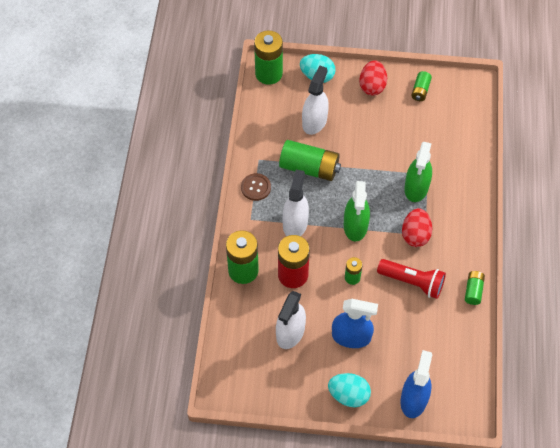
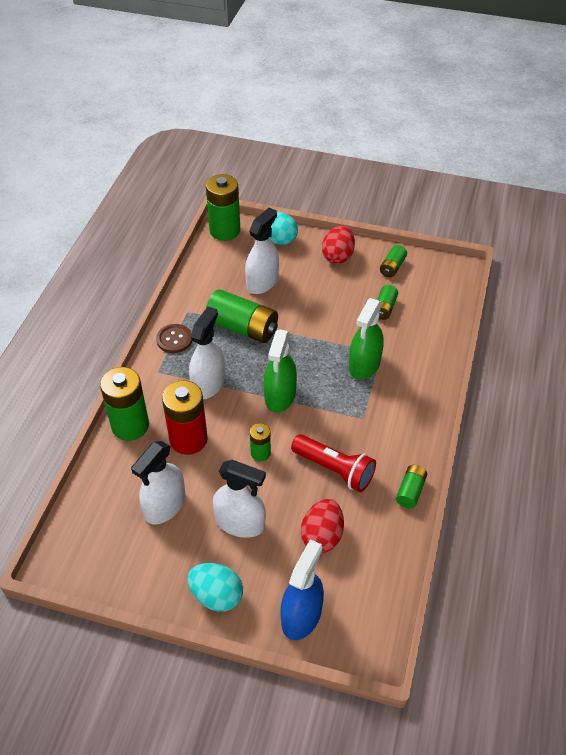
camera: 10 degrees right, 10 degrees down
blue spray bottle [332,299,378,348] -> white spray bottle [213,460,266,538]
red egg [402,208,432,247] -> red egg moved to [301,499,344,553]
none -> green battery [377,285,398,320]

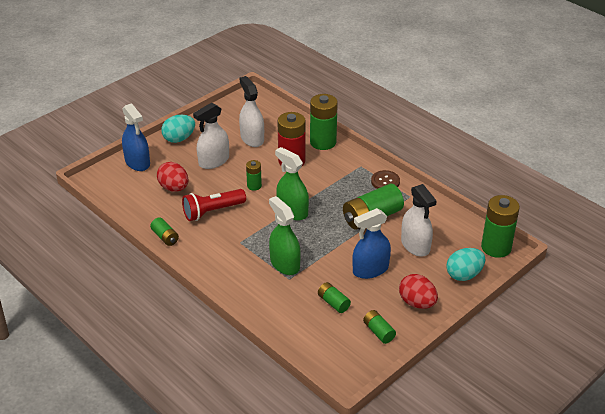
camera: 120 degrees right, 10 degrees down
white spray bottle [189,307,225,399] -> none
none -> blue spray bottle [352,208,391,279]

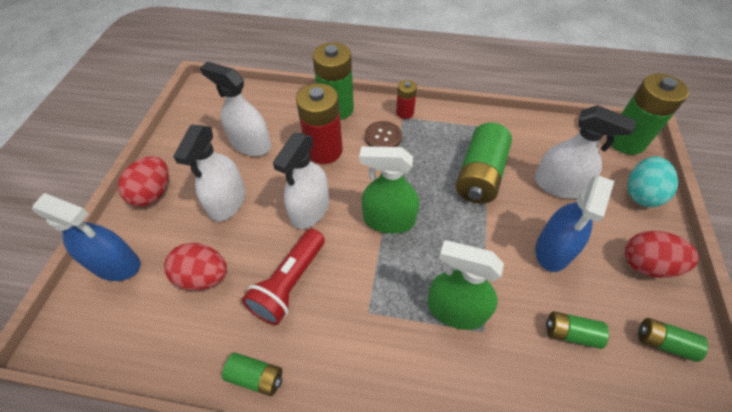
camera: 35 degrees left, 15 degrees up
turquoise egg [161,115,195,143] -> red egg [118,156,169,207]
green battery [246,160,262,191] -> white spray bottle [273,133,329,229]
brown button [371,170,400,189] -> brown button moved to [365,121,402,147]
none -> red battery [396,80,417,119]

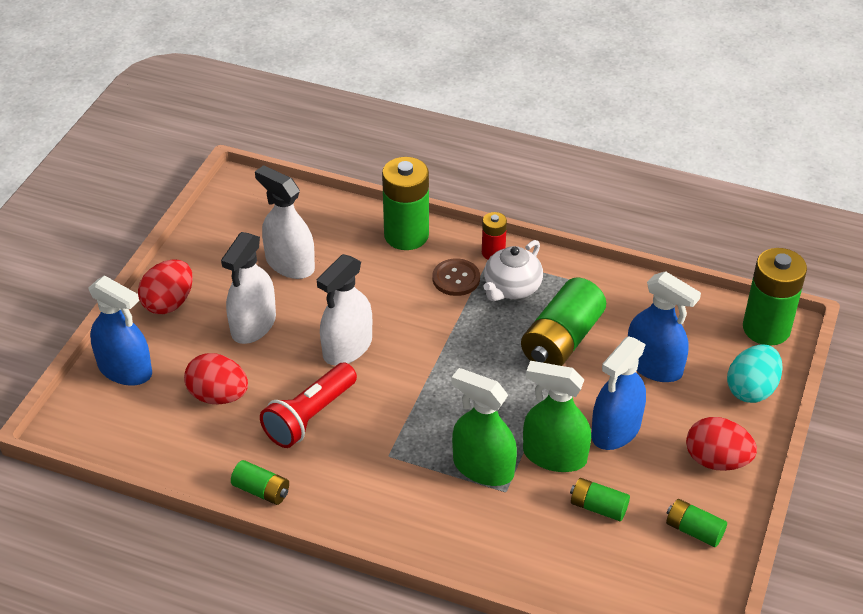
camera: 10 degrees right, 10 degrees down
red battery [296,83,343,164] -> none
green spray bottle [359,146,419,234] -> green spray bottle moved to [523,361,591,472]
white spray bottle [534,105,636,199] -> blue spray bottle [628,271,701,382]
none -> white teapot [483,240,543,301]

